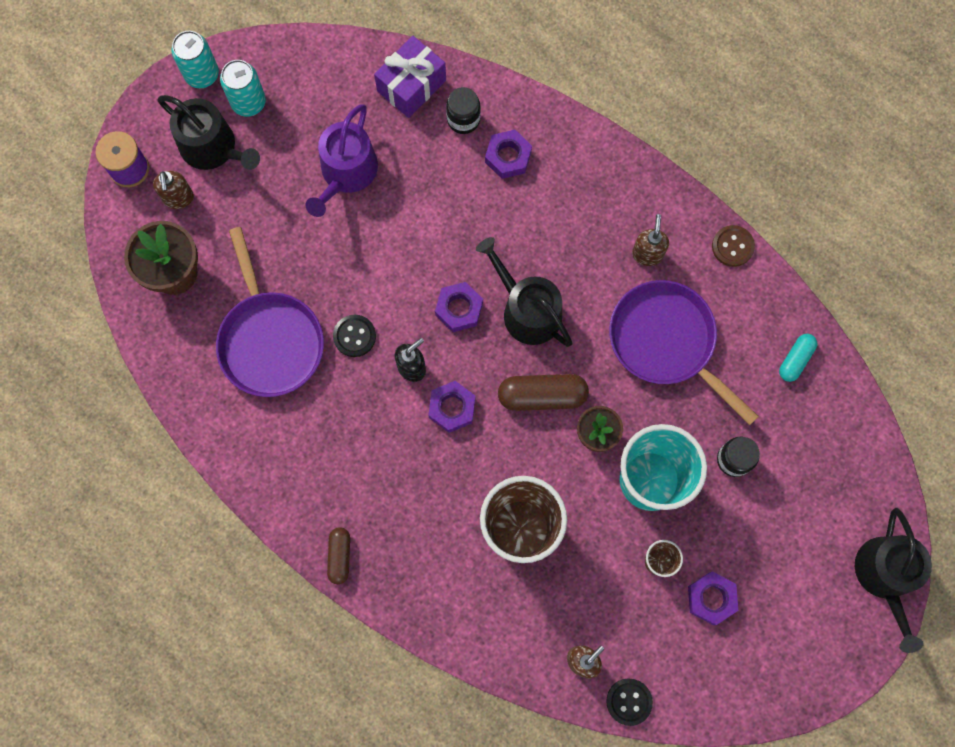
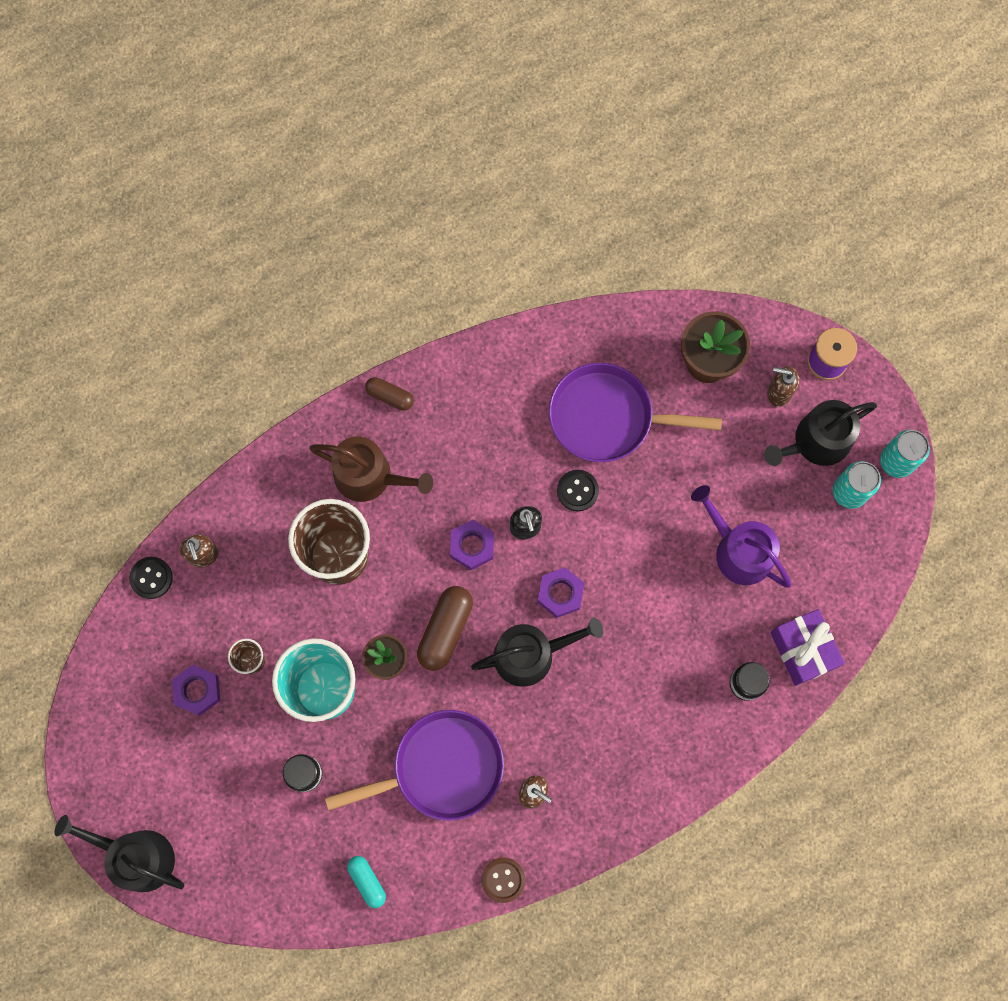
camera: 115 degrees right, 0 degrees up
purple nut [485,130,532,179] -> none
none -> brown watering can [309,437,433,502]

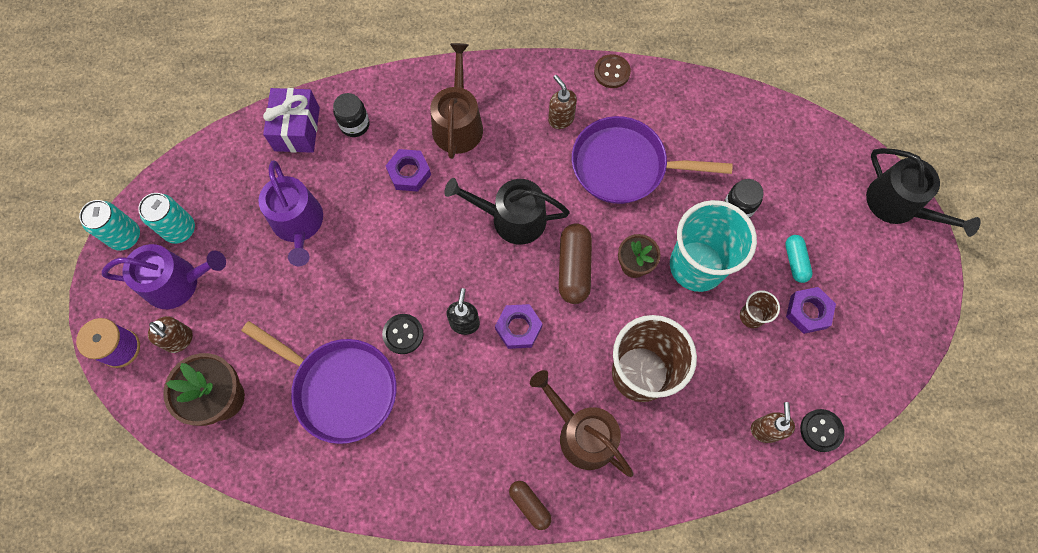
camera: 155 degrees left, 5 degrees down
turquoise capsule [347,856,386,908] -> turquoise capsule moved to [785,235,812,283]
brown capsule [417,586,473,671] -> brown capsule turned 45 degrees counterclockwise [559,223,592,304]
purple nut [538,568,584,618] -> purple nut moved to [385,149,431,192]
black watering can [764,400,877,466] -> purple watering can [102,244,226,309]
none -> brown watering can [430,43,483,159]

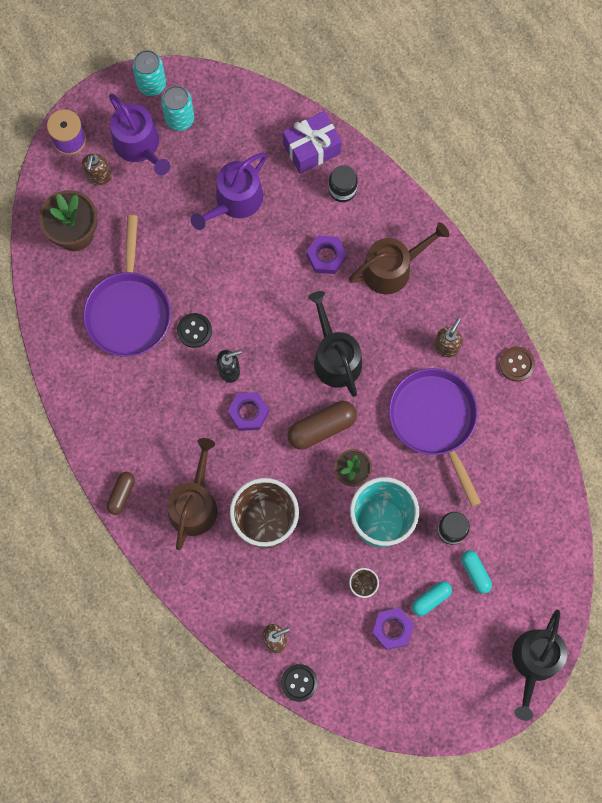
camera: 60 degrees right, 5 degrees up
none -> turquoise capsule [461,551,492,594]

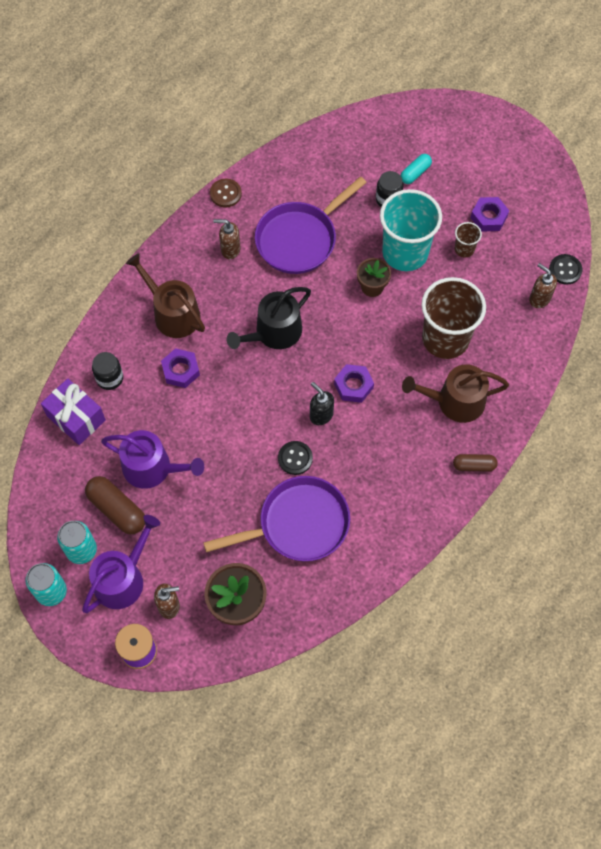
camera: 110 degrees left, 10 degrees down
brown capsule [288,401,357,450] -> brown capsule moved to [85,476,145,534]
turquoise capsule [412,581,452,616] -> none
black watering can [512,609,567,721] -> none

